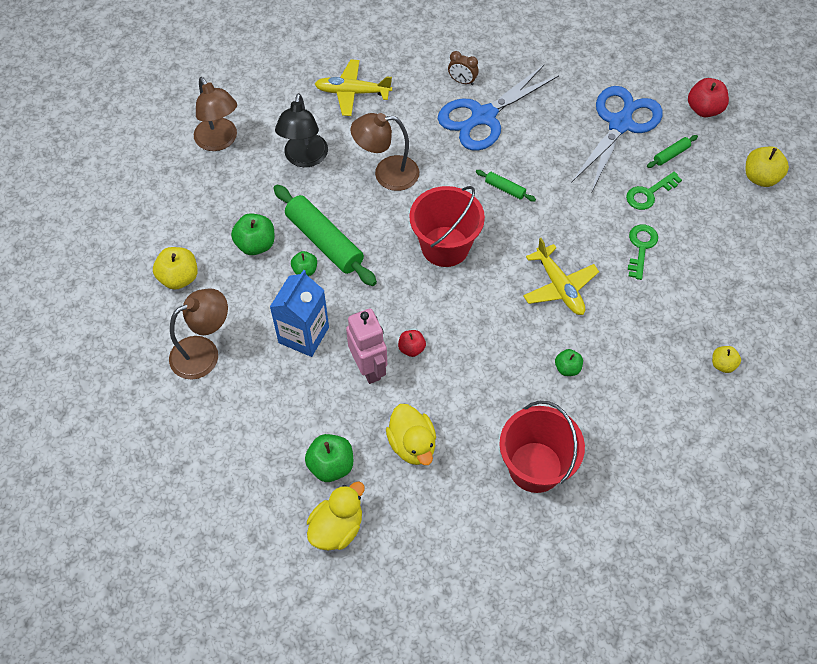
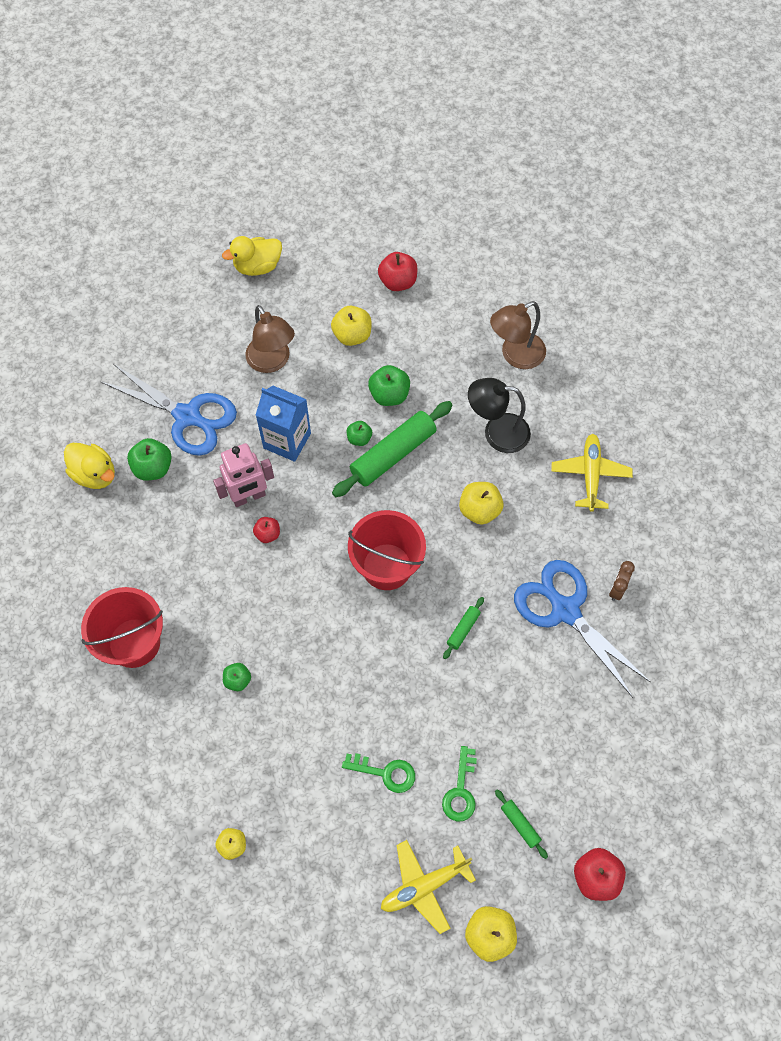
camera: 90 degrees right, 5 degrees up
brown lamp [351,113,419,191] -> yellow apple [459,482,504,525]
yellow duck [386,404,436,465] -> yellow duck moved to [222,236,282,276]
yellow plane [523,238,599,315] -> yellow plane moved to [381,840,476,934]
blue scissors [571,86,663,191] -> blue scissors moved to [100,364,237,456]
green key [626,172,682,210] -> green key turned 135 degrees counterclockwise [442,746,477,822]
none -> red apple [378,252,417,291]

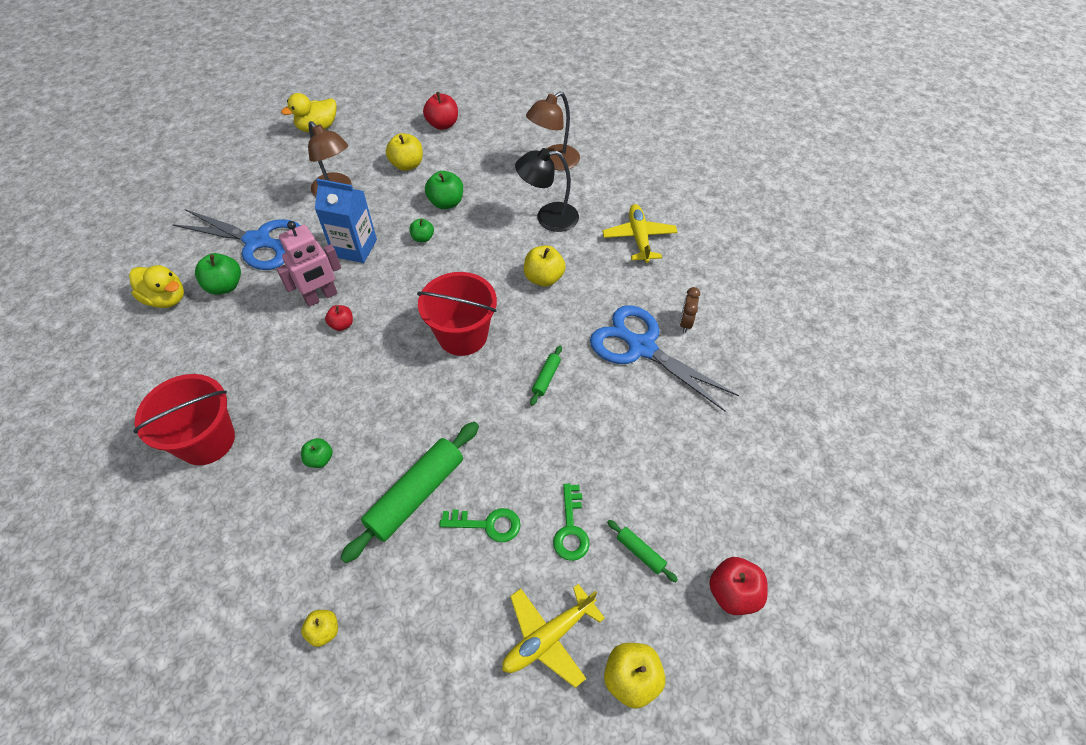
camera: 10 degrees left, 10 degrees down
green rolling pin [332,401,453,497] -> green rolling pin moved to [340,422,479,563]

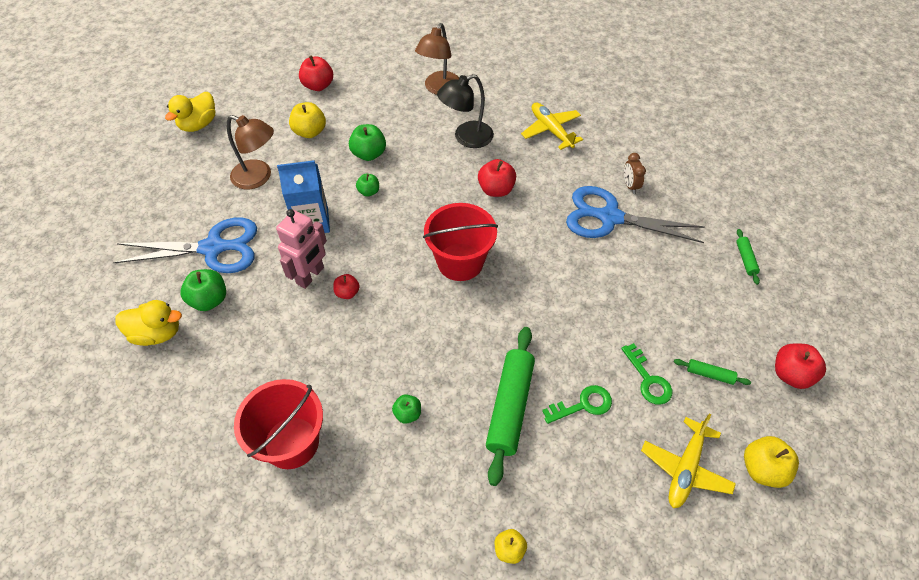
camera: 25 degrees left, 0 degrees up
yellow apple [524,246,566,287] -> red apple [478,159,516,197]
green rolling pin [530,346,562,406] -> green rolling pin moved to [736,229,760,285]

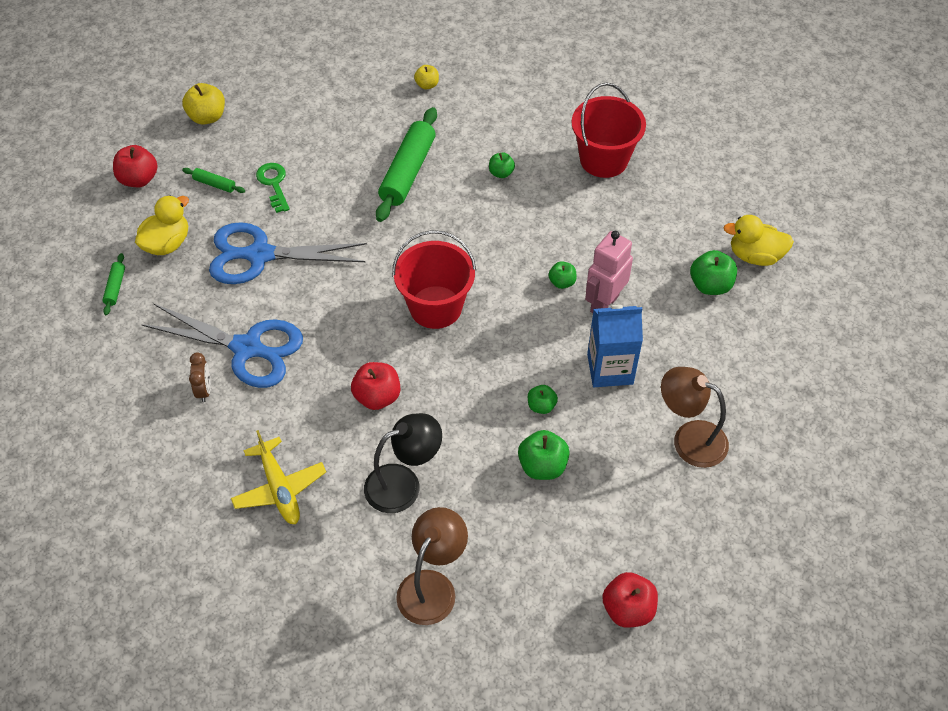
camera: 175 degrees left, 0 degrees up
blue scissors [113,217,257,273] -> blue scissors moved to [209,222,367,284]
yellow duck [165,92,215,132] -> yellow duck moved to [135,195,189,255]
yellow apple [289,102,326,138] -> none
red apple [333,274,360,299] -> green apple [548,261,577,289]
green key [542,385,612,424] -> none
yellow plane [641,414,736,508] -> none

